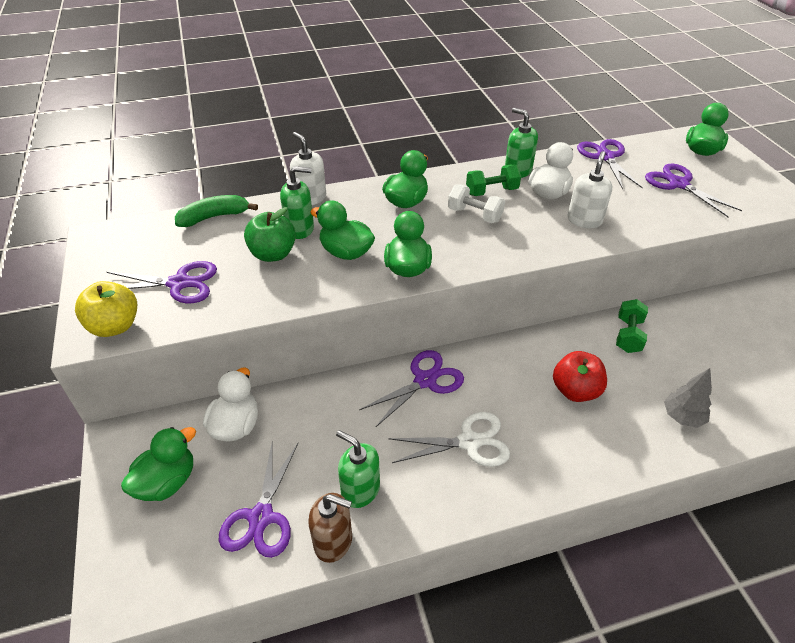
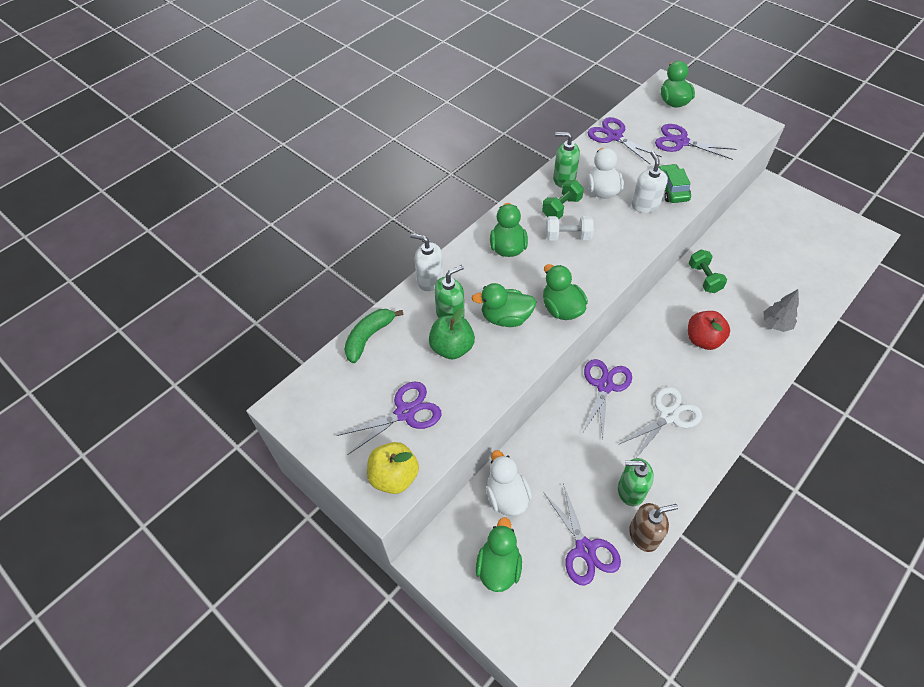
camera: 30 degrees left, 10 degrees up
none -> green car [658,164,691,203]

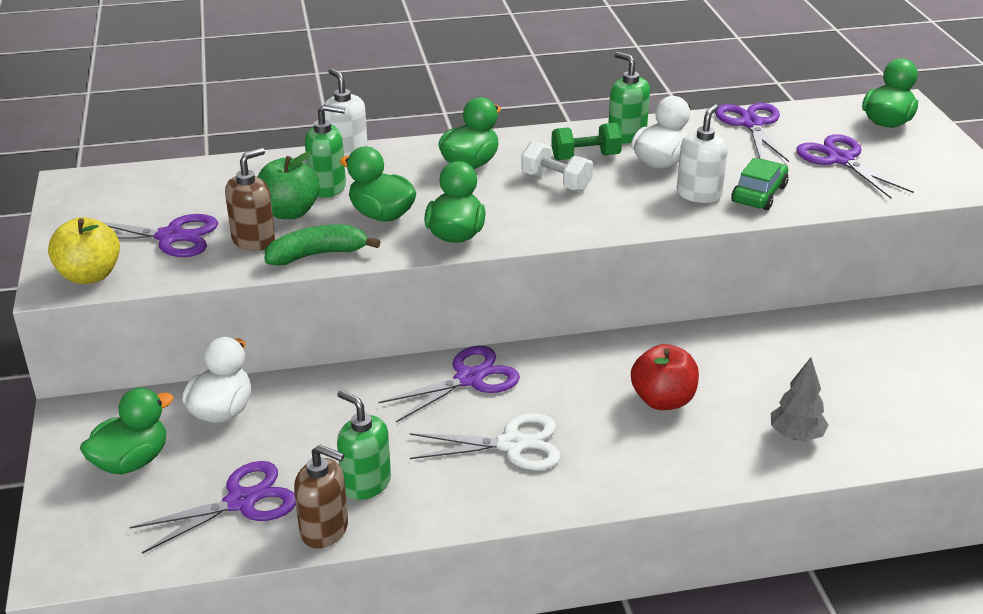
camera: 35 degrees right, 20 degrees down
green banana [344,309,404,363] -> green banana moved to [265,224,380,266]
purple scissors [543,483,621,586] -> purple scissors turned 135 degrees counterclockwise [129,461,296,554]
green dumbbell [689,250,727,293] -> none
none -> brown soap dispenser [225,148,275,251]

